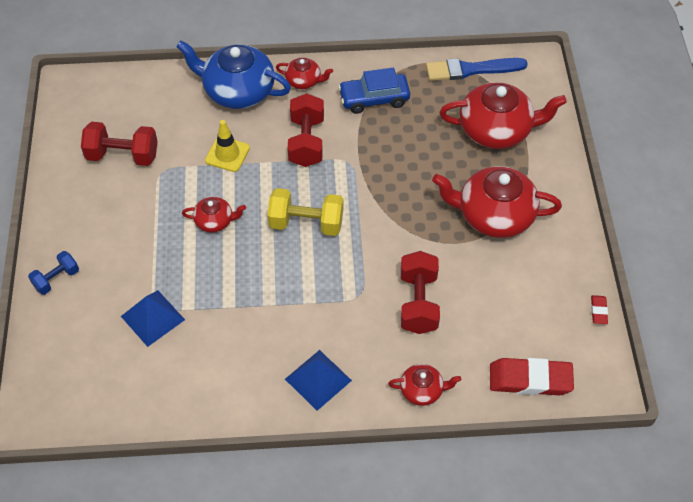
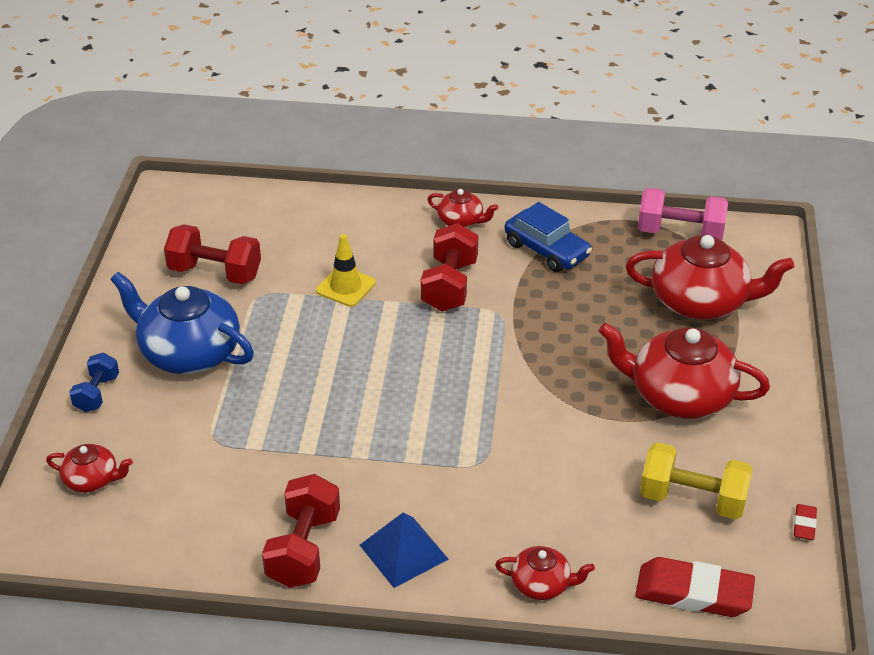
camera: 10 degrees right, 15 degrees down
blue dumbbell [28,251,79,295] -> blue dumbbell turned 45 degrees counterclockwise [69,353,119,412]
blue pyramid [121,290,185,347] -> none
blue teapot [176,41,291,109] -> blue teapot moved to [110,272,254,374]
red teapot [182,197,246,233] -> red teapot moved to [46,444,133,493]
yellow dumbbell [267,188,343,236] -> yellow dumbbell moved to [640,442,753,520]
blue car [338,68,410,114] -> blue car turned 135 degrees counterclockwise [505,202,592,272]
red dumbbell [401,251,440,334] -> red dumbbell moved to [262,474,340,588]
blue brush [426,58,528,81] -> pink dumbbell [638,188,728,240]

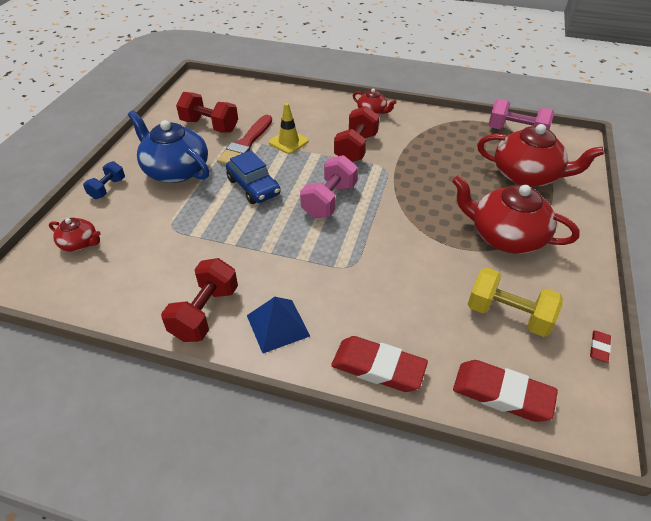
camera: 10 degrees right, 5 degrees up
red teapot [495,546,595,600] -> red eraser [331,336,428,392]
blue car [505,202,592,272] -> blue car moved to [226,150,281,204]
none -> red brush [217,115,272,165]
none -> pink dumbbell [300,155,358,218]

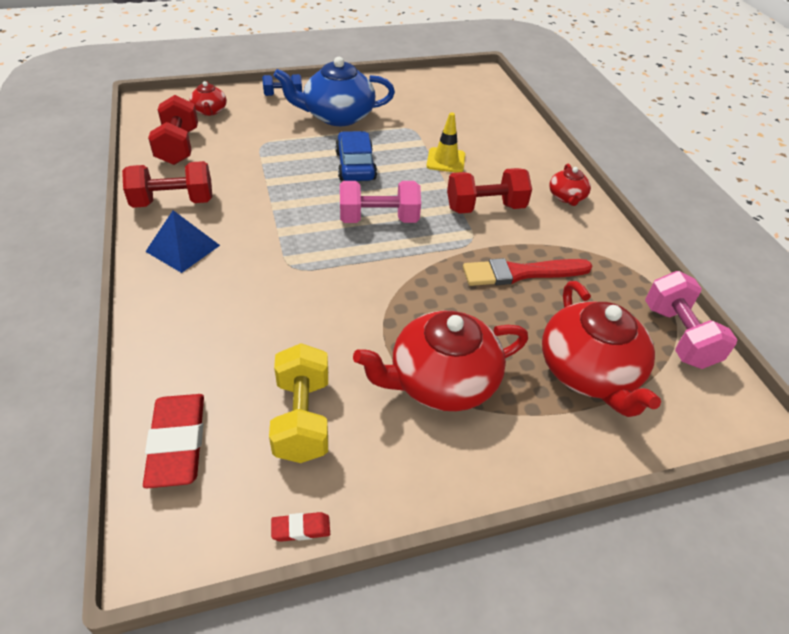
camera: 55 degrees right, 0 degrees up
blue teapot [128,110,209,183] -> blue teapot turned 105 degrees counterclockwise [273,57,395,126]
red dumbbell [176,92,238,133] -> red dumbbell moved to [148,95,198,165]
red brush [217,115,272,165] -> red brush moved to [463,258,592,286]
blue car [226,150,281,204] -> blue car turned 150 degrees clockwise [335,131,377,181]
red eraser [331,336,428,392] -> none
red teapot [452,175,580,254] -> red teapot turned 105 degrees counterclockwise [353,310,528,411]

